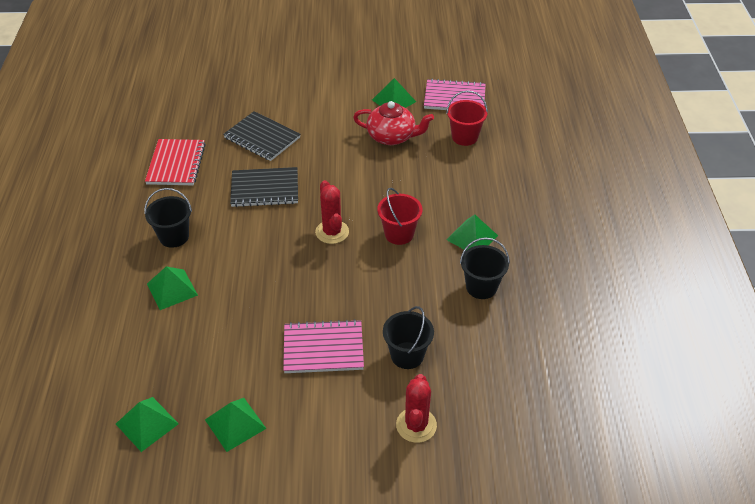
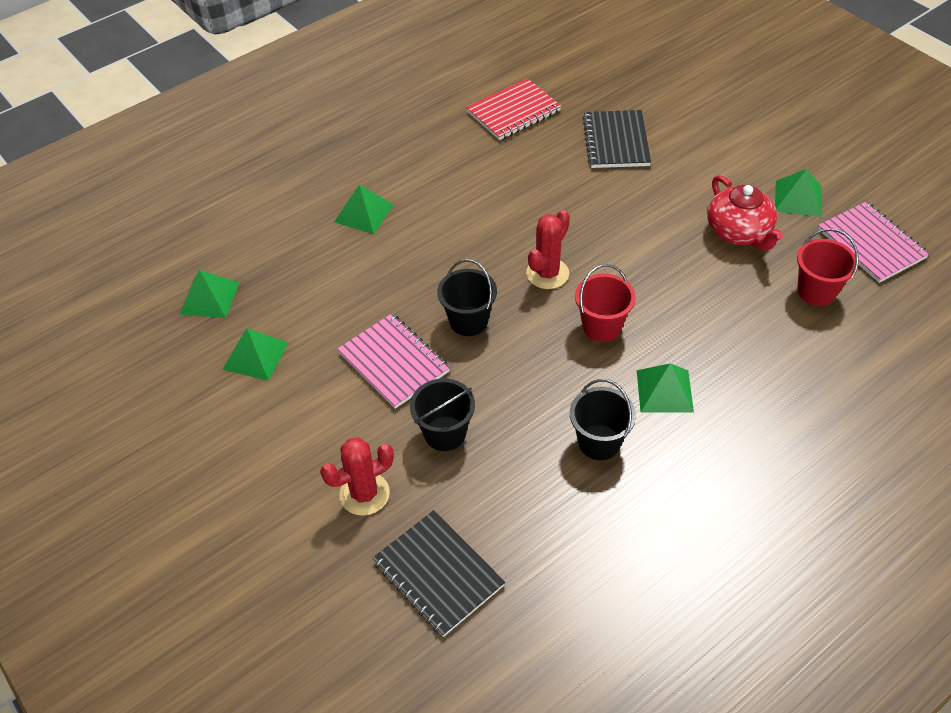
camera: 55 degrees right, 5 degrees up
black bucket [144,188,192,248] -> black bucket moved to [437,259,497,336]
black notebook [230,167,298,207] -> black notebook moved to [372,510,505,637]

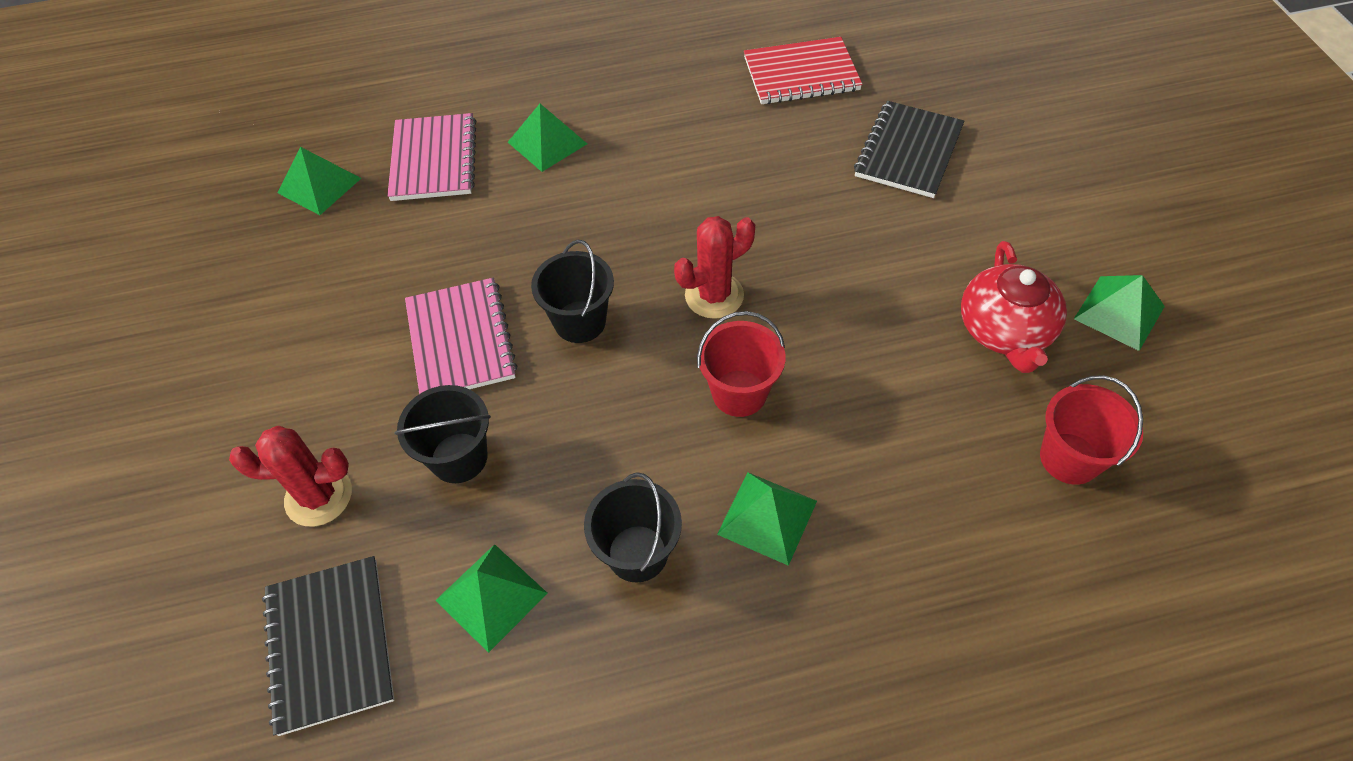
camera: 25 degrees right, 5 degrees up
green pyramid [222,328,289,381] -> green pyramid moved to [436,544,548,653]
pink notebook [818,201,930,283] -> pink notebook moved to [387,113,476,201]

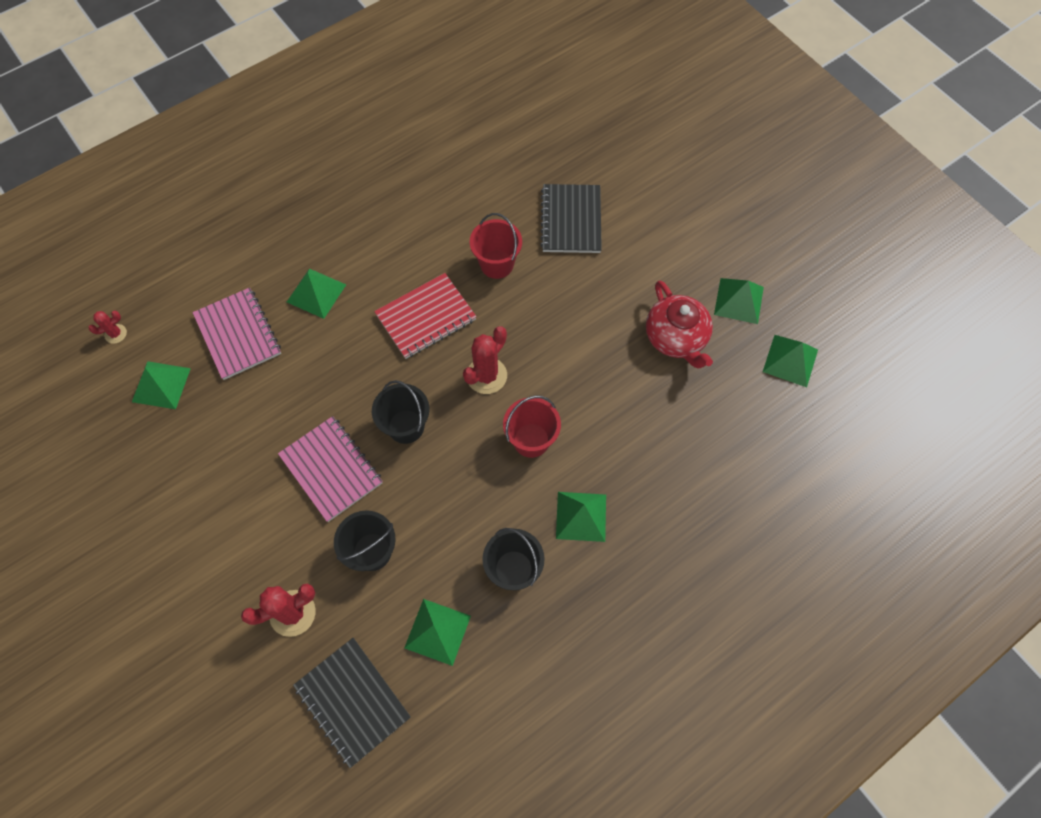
camera: 25 degrees left, 10 degrees up
red notebook [744,37,863,104] -> red notebook moved to [374,273,477,359]
red bucket [1040,375,1143,485] -> red bucket moved to [470,213,522,279]
none -> red cactus [88,311,127,344]
none -> green pyramid [763,335,818,387]

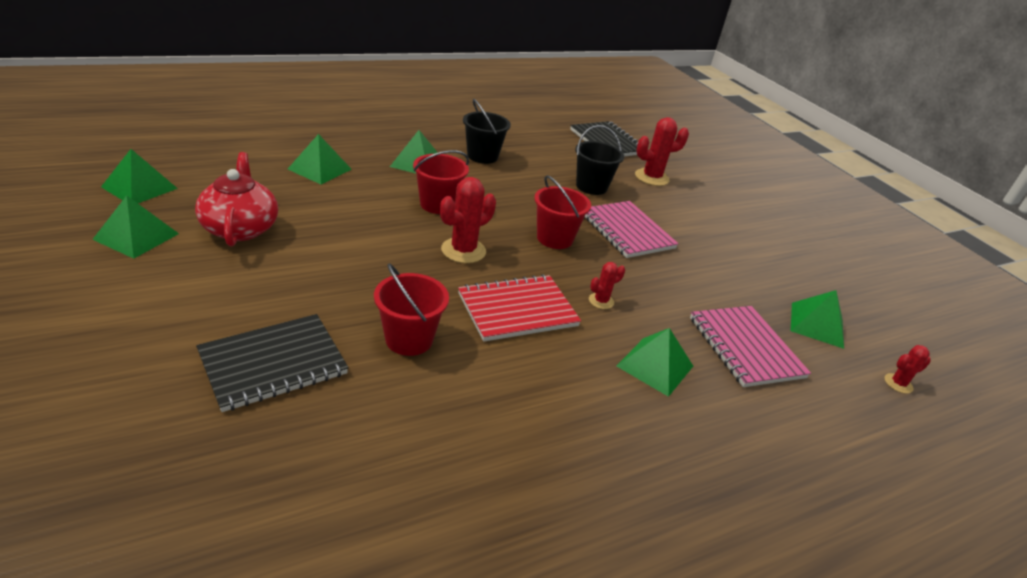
camera: 175 degrees left, 30 degrees down
black bucket [372,380,430,444] -> red bucket [534,175,591,249]
green pyramid [404,599,471,666] -> green pyramid moved to [288,134,352,184]
black notebook [540,184,602,253] -> black notebook turned 45 degrees clockwise [196,314,349,412]
none -> red cactus [589,262,625,309]

